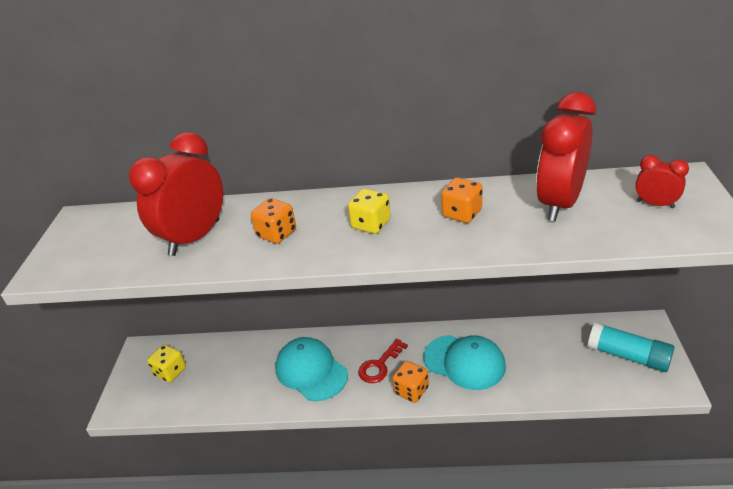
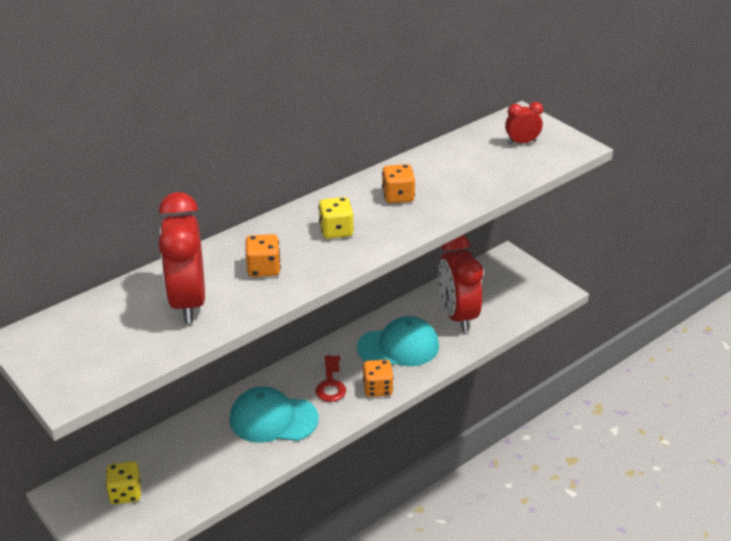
camera: 45 degrees left, 0 degrees up
red clock [536,92,596,221] -> red clock moved to [439,235,483,332]
turquoise glue stick [588,322,675,372] -> none

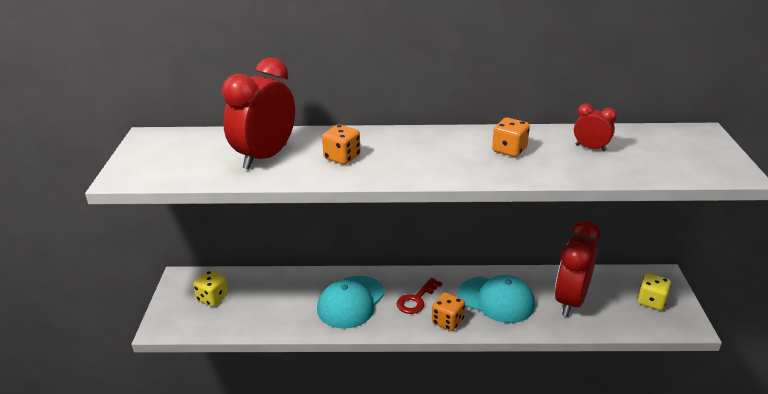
camera: 40 degrees right, 5 degrees down
turquoise cap [230,386,319,443] -> turquoise cap turned 105 degrees counterclockwise [317,276,385,329]
yellow dice [318,197,354,239] -> yellow dice moved to [638,273,671,310]
red clock [505,102,543,144] -> red clock moved to [574,103,617,152]

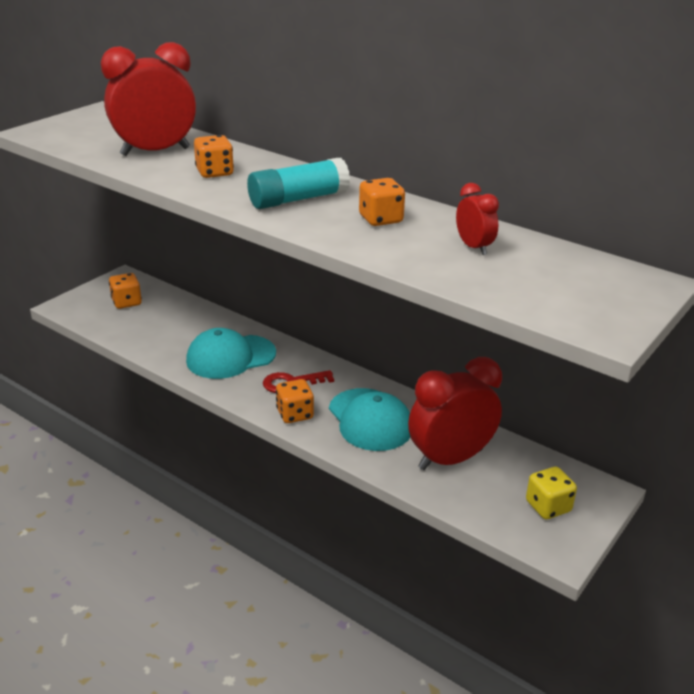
camera: 35 degrees right, 0 degrees up
yellow dice [193,270,228,306] -> orange dice [109,273,142,309]
none -> turquoise glue stick [247,158,350,209]

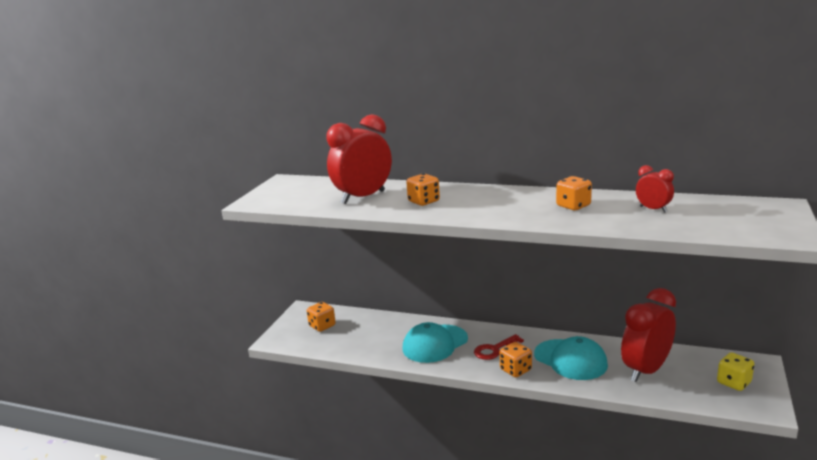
camera: 15 degrees left, 10 degrees down
turquoise glue stick [247,158,350,209] -> none

